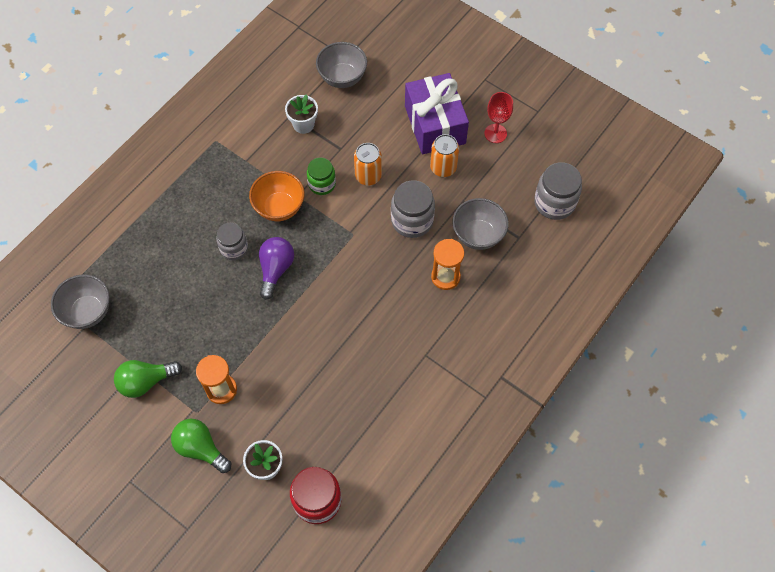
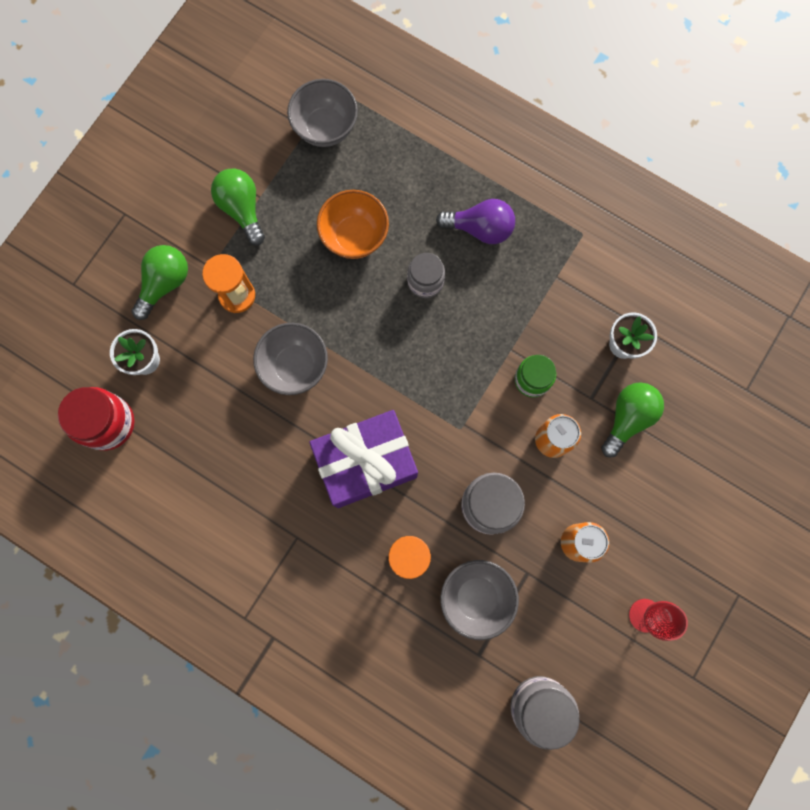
camera: 85 degrees right, 15 degrees up
orange bowl [249,171,305,221] -> orange bowl moved to [317,190,389,259]
purple light bulb [259,237,294,300] -> purple light bulb moved to [436,199,515,244]
grey bowl [316,42,367,88] -> grey bowl moved to [253,323,328,395]
purple gift [405,73,469,154] -> purple gift moved to [309,410,418,508]
none -> green light bulb [601,382,664,457]

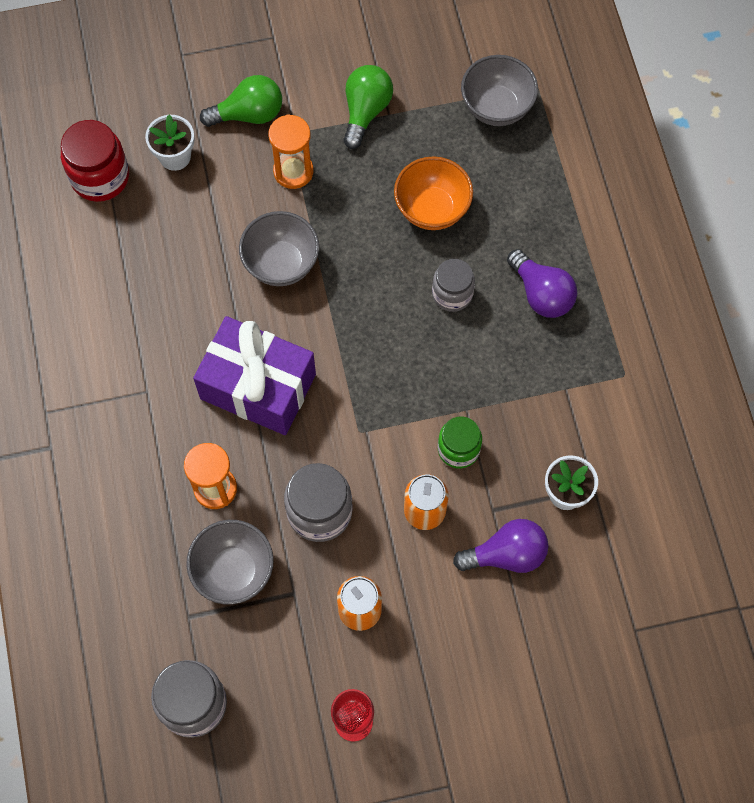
camera: 45 degrees right, 10 degrees down
green light bulb [601,382,664,457] -> purple light bulb [453,519,549,573]

